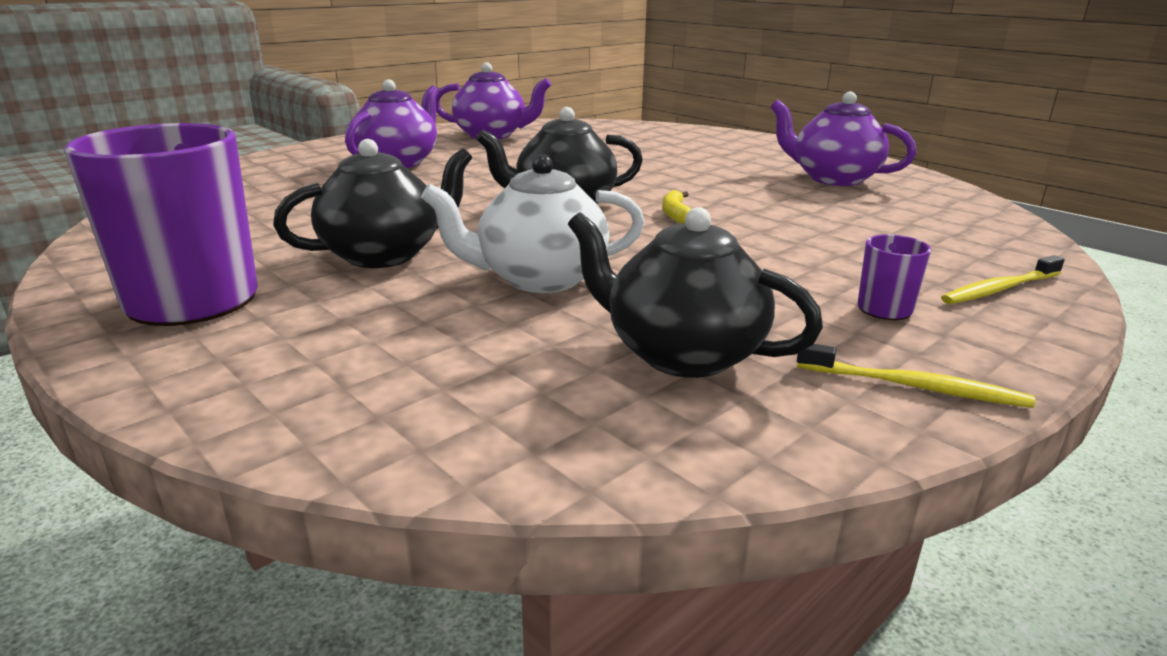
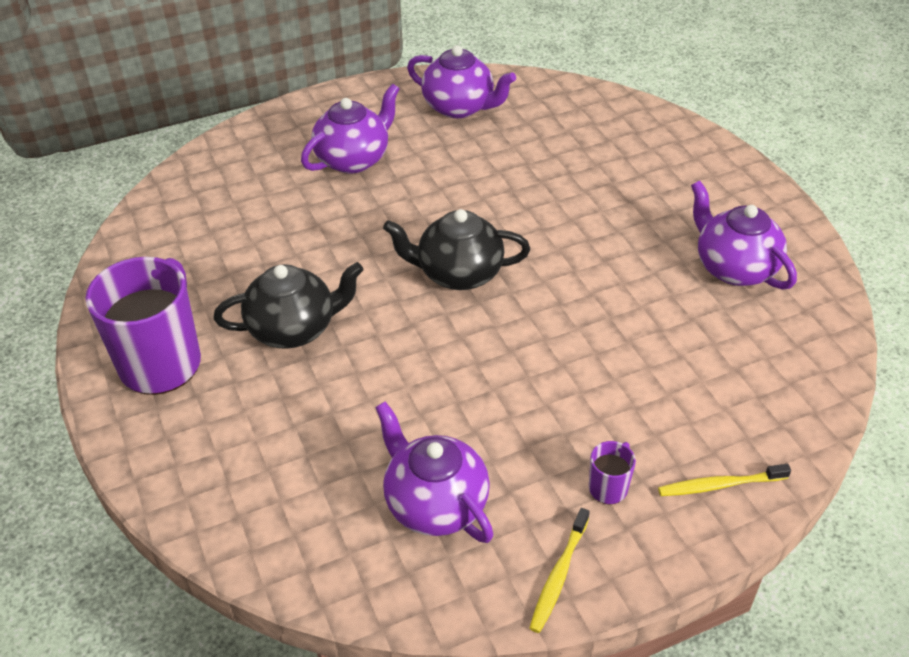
camera: 20 degrees right, 20 degrees up
white teapot [421,155,644,293] -> none
black teapot [568,207,823,378] -> purple teapot [375,402,494,543]
yellow banana [662,190,691,224] -> none
yellow toothbrush [797,344,1035,408] -> yellow toothbrush turned 75 degrees clockwise [529,508,590,633]

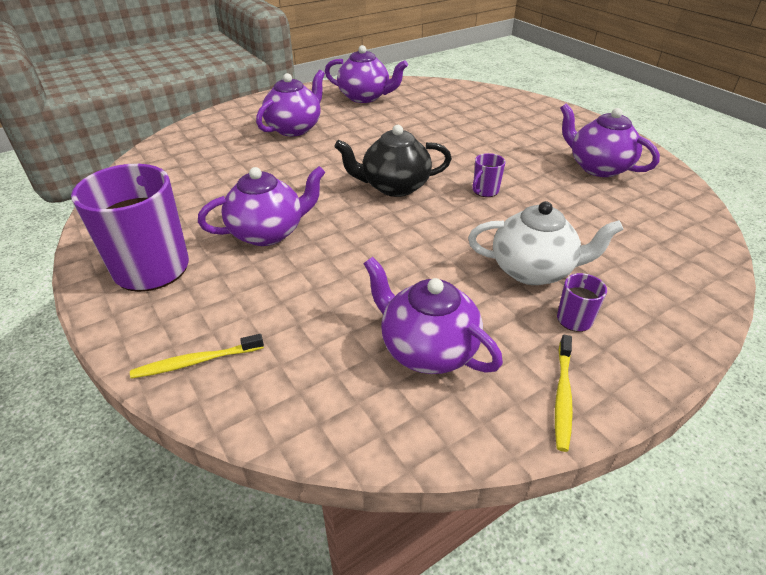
camera: 10 degrees left, 5 degrees down
black teapot [213,262,364,349] -> purple teapot [198,166,326,246]
yellow toothbrush [658,464,791,496] -> yellow toothbrush moved to [130,334,264,379]
none -> white teapot [468,201,623,285]
none -> purple mug [472,153,505,197]

